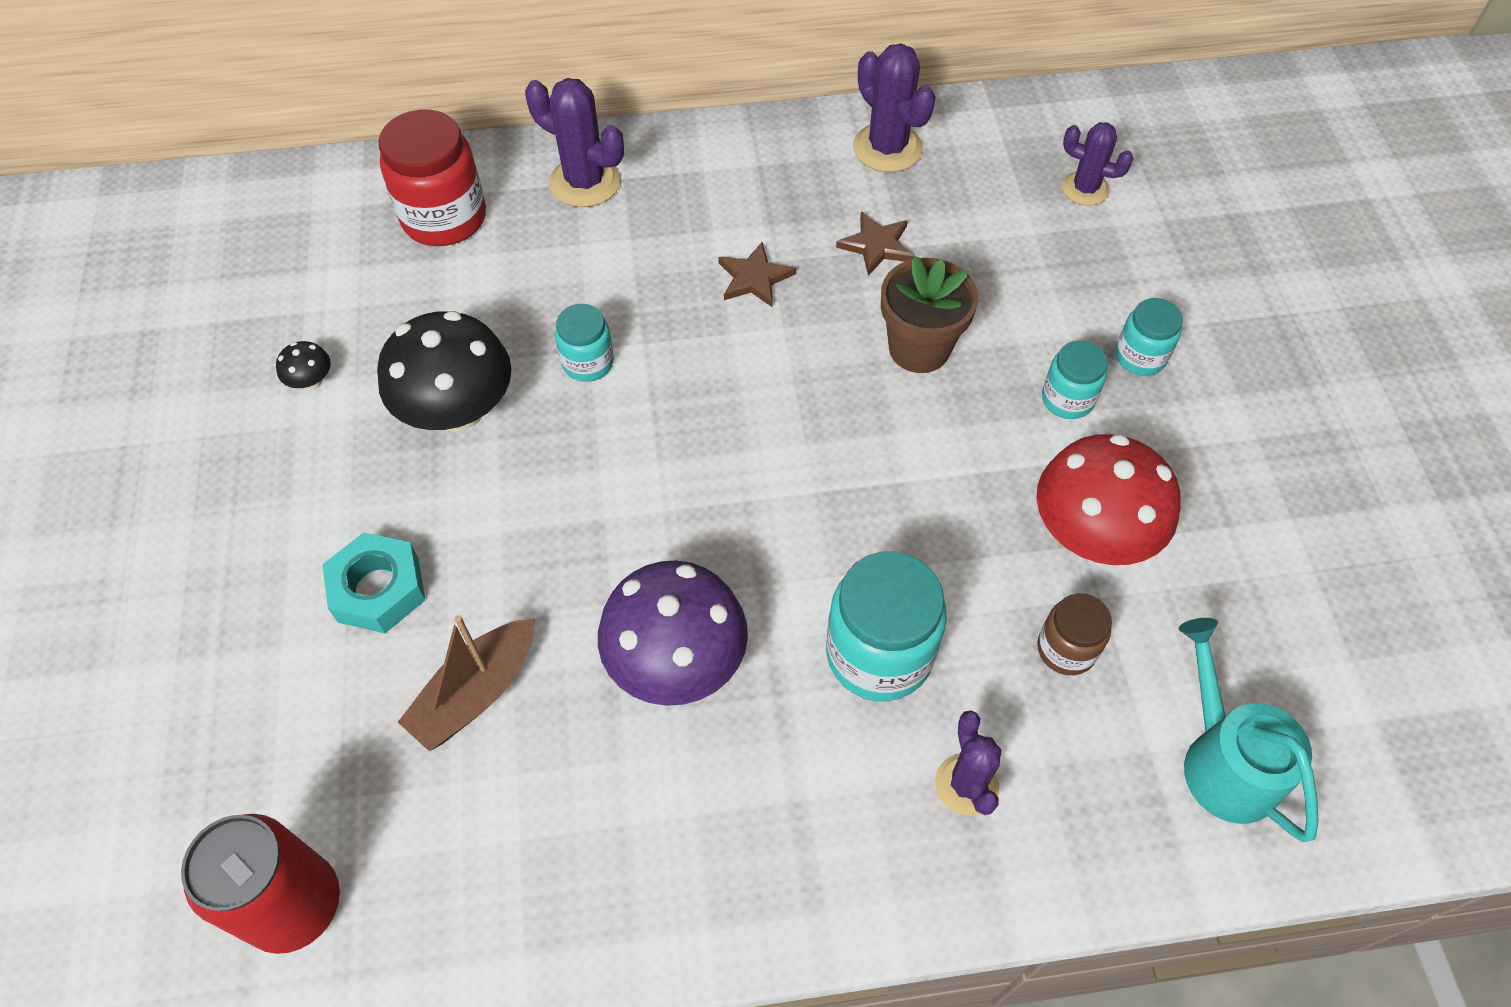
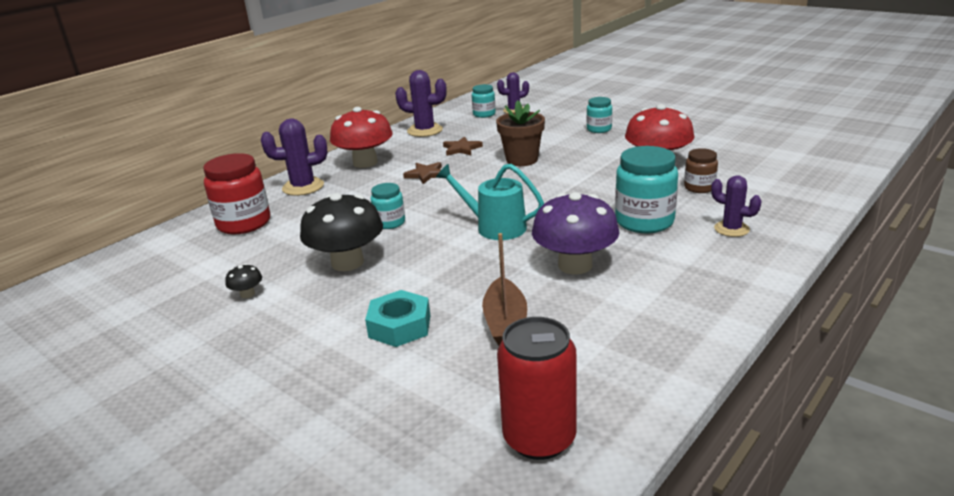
camera: 40 degrees left, 30 degrees down
turquoise jar [1042,341,1108,419] -> turquoise jar moved to [472,84,496,118]
turquoise watering can [1179,618,1319,842] -> turquoise watering can moved to [436,164,544,240]
none -> red mushroom [330,107,393,168]

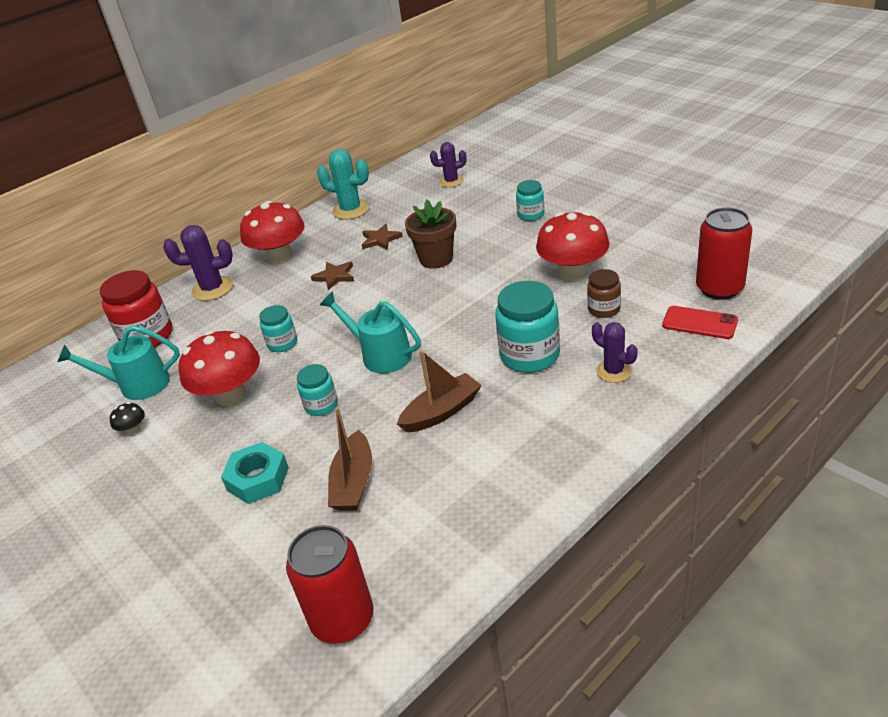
camera: 10 degrees right, 10 degrees up
black mushroom [300,193,383,271] -> red mushroom [179,331,260,406]
purple cactus [395,70,447,137] -> turquoise cactus [317,149,370,220]
turquoise jar [472,84,496,118] -> turquoise jar moved to [297,364,338,416]
purple mushroom [532,192,619,275] -> brown boat [397,350,482,433]
none -> turquoise watering can [57,325,180,400]
none -> red phone [662,306,738,339]
none -> red can [696,207,752,300]

